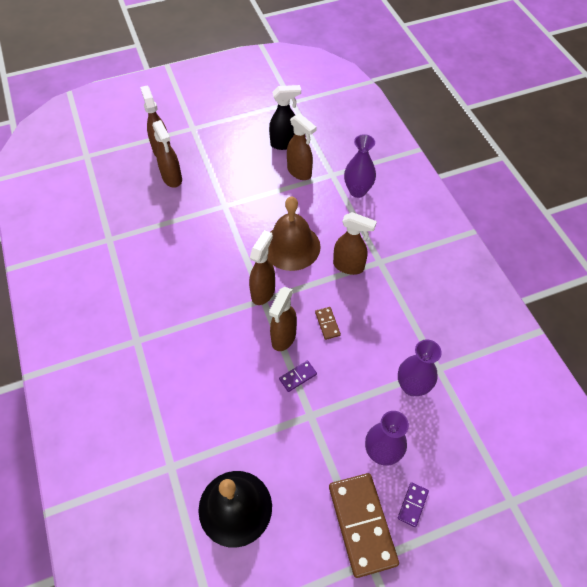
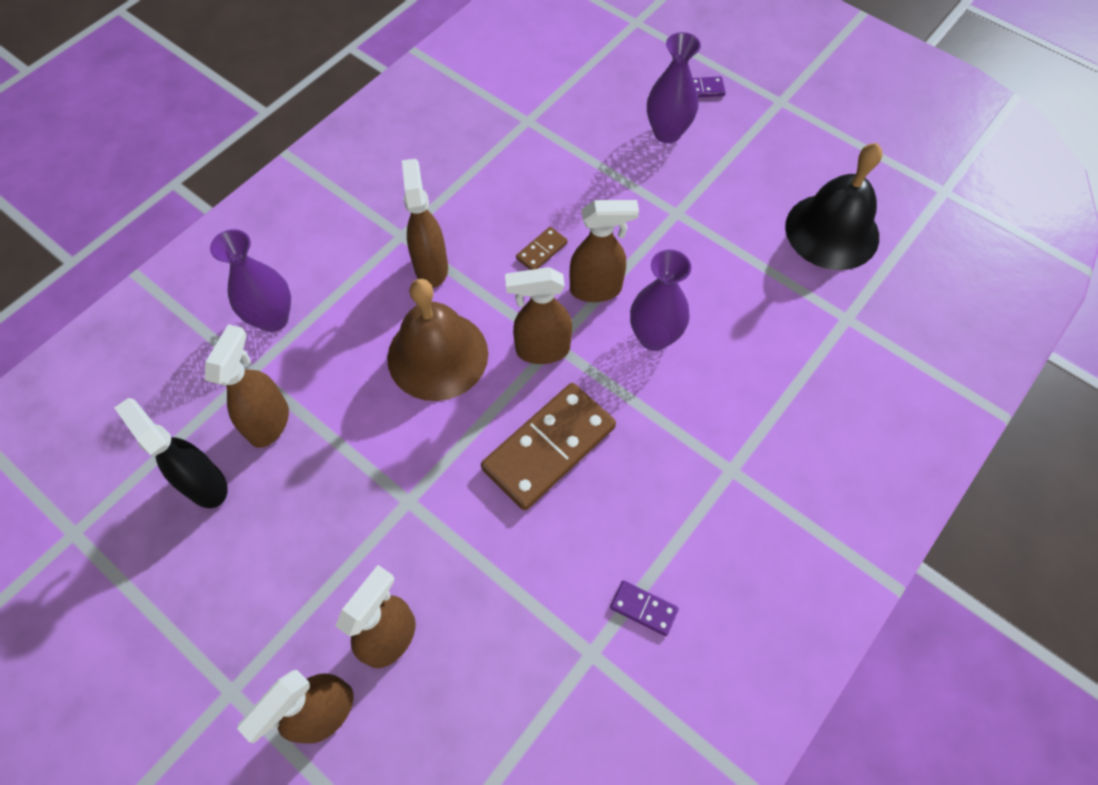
camera: 120 degrees left, 5 degrees up
purple domino [279,361,317,392] -> purple domino moved to [610,580,679,636]
brown domino [329,473,399,578] -> brown domino moved to [481,383,616,510]
purple vase [398,339,442,396] -> purple vase moved to [630,250,691,351]

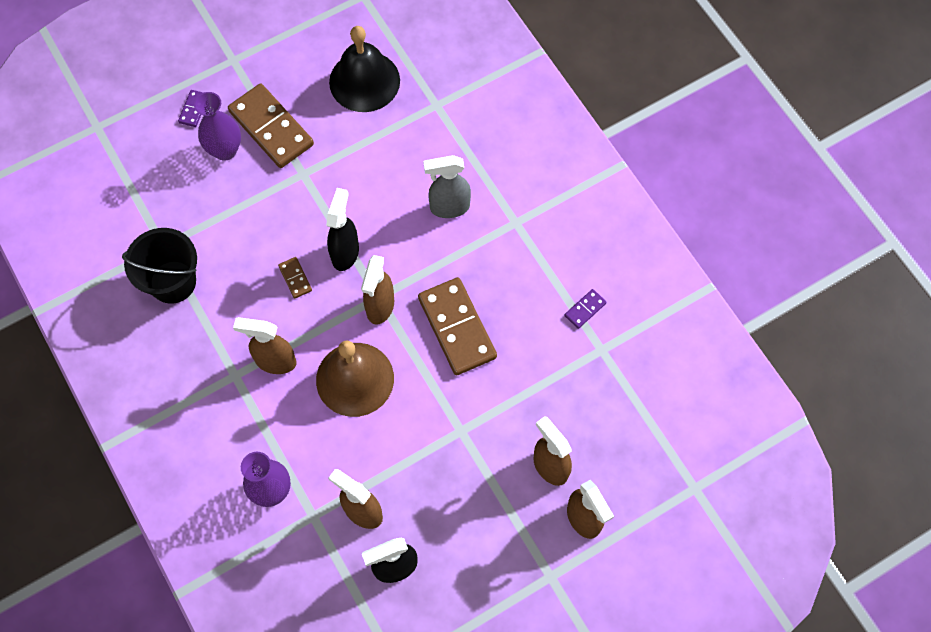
camera: 70 degrees left, 5 degrees up
brown spray bottle [569,200,639,302] -> black spray bottle [326,188,359,271]
purple vase [630,250,691,351] -> none
none -> black bucket [122,228,197,304]
none -> brown domino [228,84,314,168]
none -> grey spray bottle [423,155,471,218]

